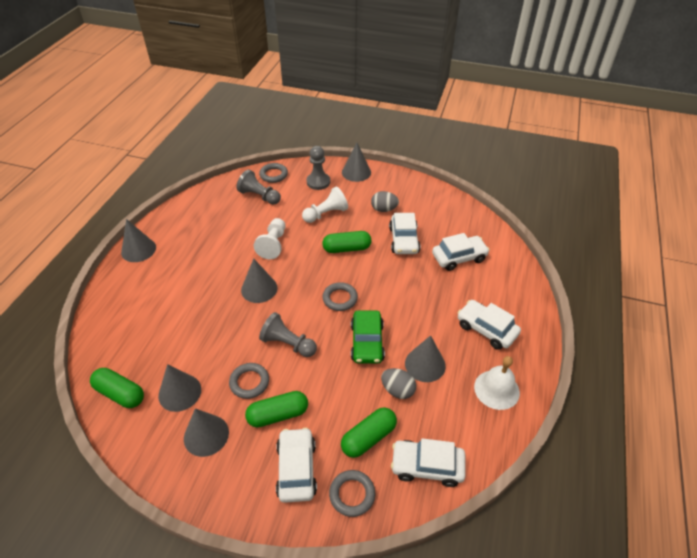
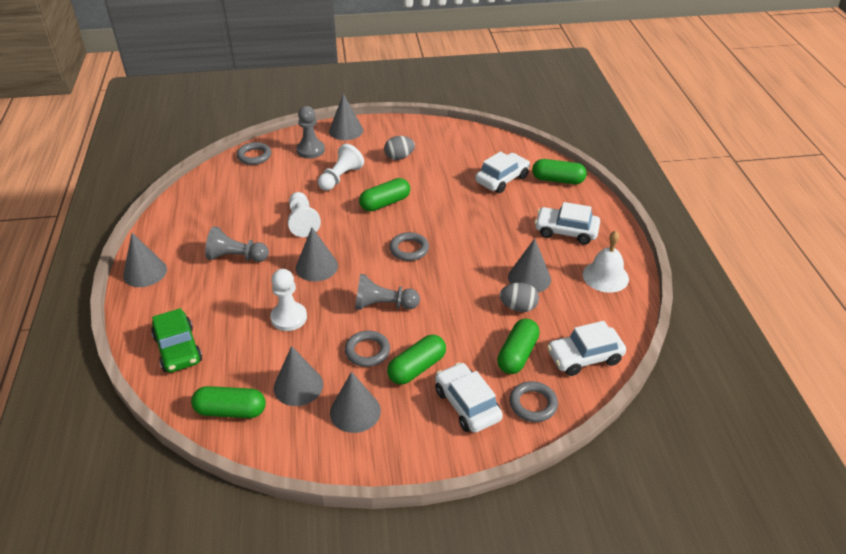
camera: 25 degrees left, 5 degrees down
grey pawn [237,170,281,205] -> grey pawn moved to [205,226,269,262]
green car [351,311,385,364] -> green car moved to [151,308,202,373]
white car [389,213,421,254] -> none
none -> white pawn [270,269,307,331]
none -> green capsule [532,159,587,184]

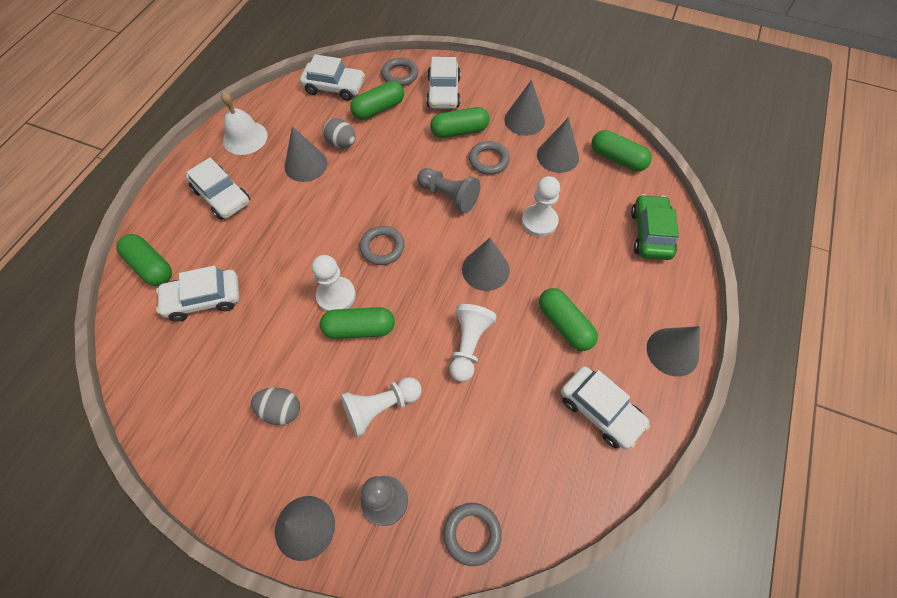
camera: 150 degrees left, 20 degrees up
grey pawn [205,226,269,262] -> green capsule [539,288,598,351]
none -> white pawn [312,255,356,312]
none -> white car [561,366,650,449]

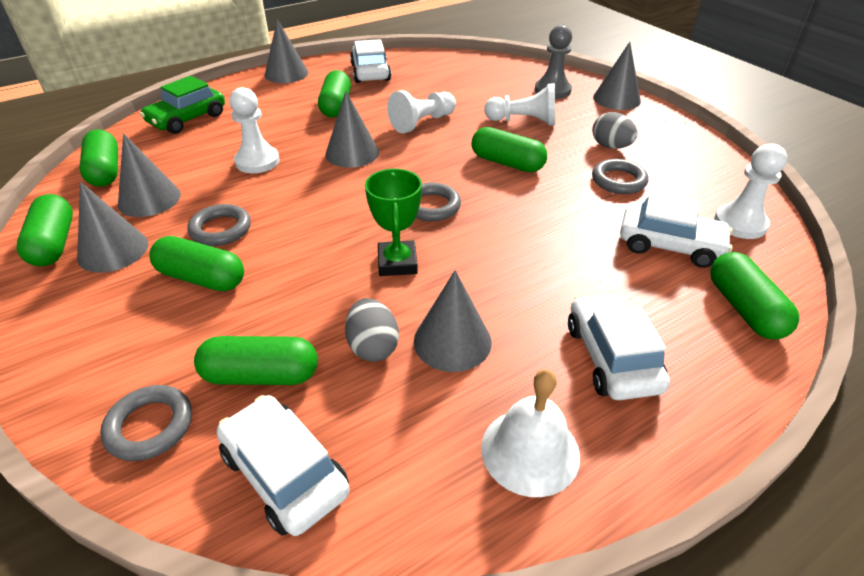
camera: 145 degrees left, 20 degrees down
white pawn [312,255,356,312] -> white pawn moved to [714,144,787,239]
grey pawn [417,168,480,213] -> none
white car [426,57,461,109] -> none
grey ring [443,503,502,566] -> grey ring moved to [592,159,649,194]
none -> green capsule [17,194,73,266]
none -> green trophy [365,169,422,276]

